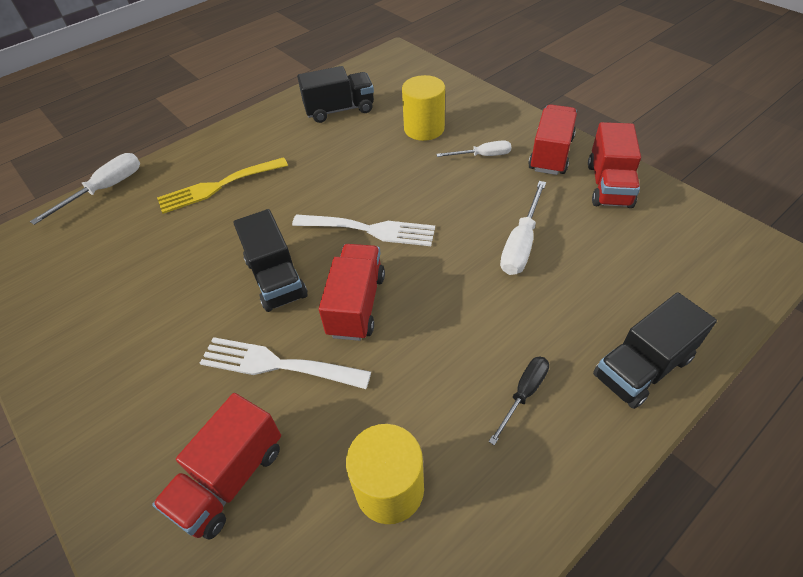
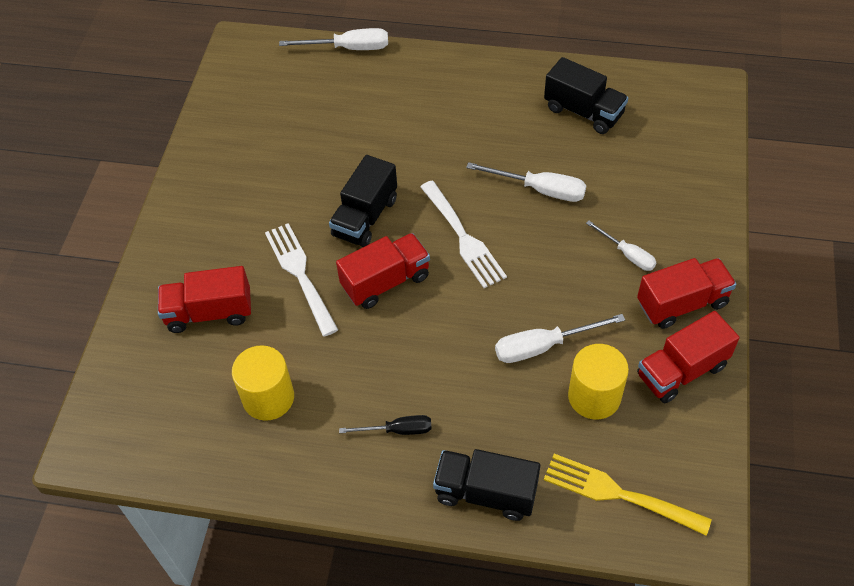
camera: 50 degrees right, 5 degrees up
yellow fork [157,157,288,214] -> yellow fork moved to [544,454,712,536]
yellow cylinder [402,75,445,141] -> yellow cylinder moved to [568,344,629,419]
none -> white screwdriver [466,162,586,202]

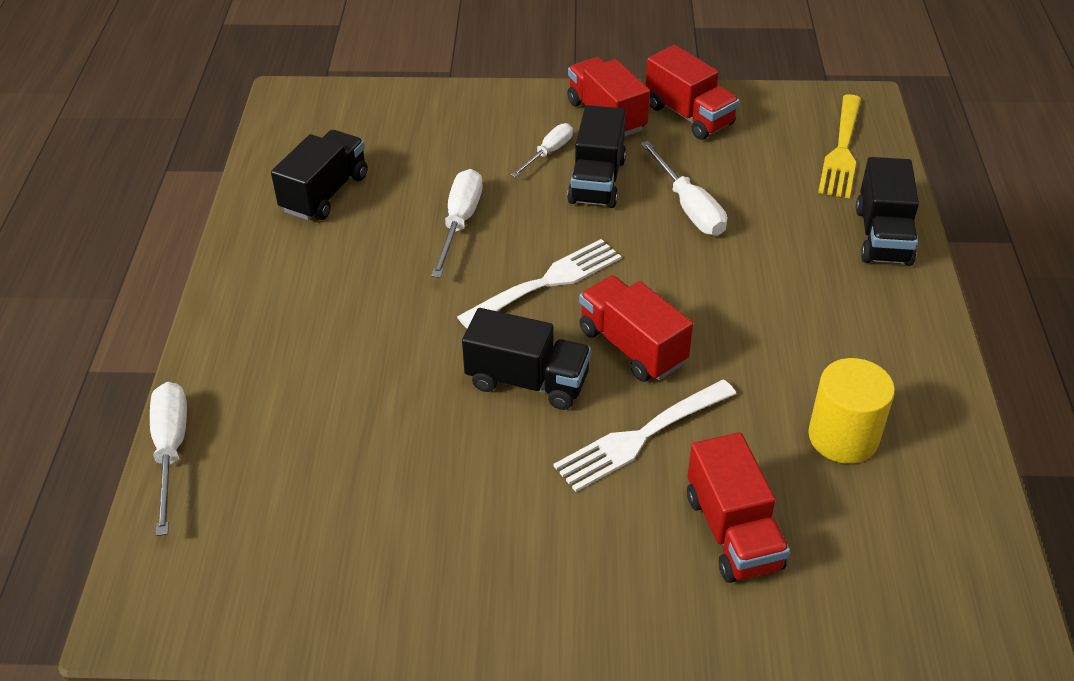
camera: 100 degrees left, 10 degrees down
black screwdriver [339,415,432,435] -> none
yellow cylinder [568,344,629,419] -> none
none -> black truck [567,105,626,208]

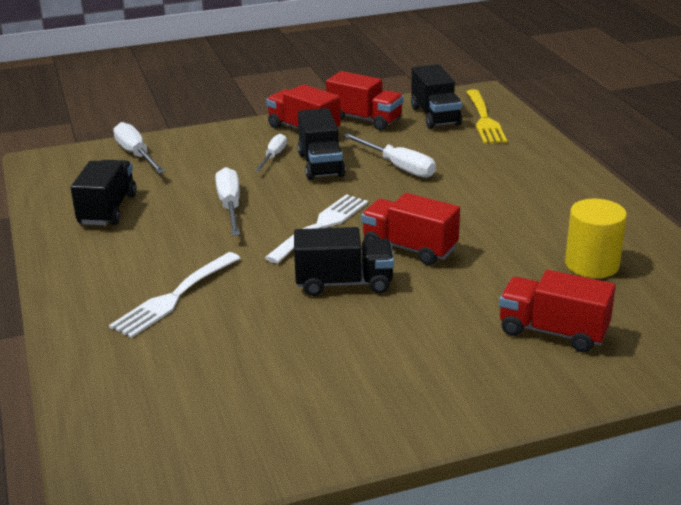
camera: 20 degrees left, 15 degrees down
white screwdriver [150,382,187,536] -> white screwdriver moved to [113,122,165,173]
white fork [553,379,736,492] -> white fork moved to [109,252,241,338]
red truck [687,432,790,583] -> red truck turned 150 degrees clockwise [499,270,616,352]
black truck [856,157,919,266] -> black truck moved to [411,64,462,129]

